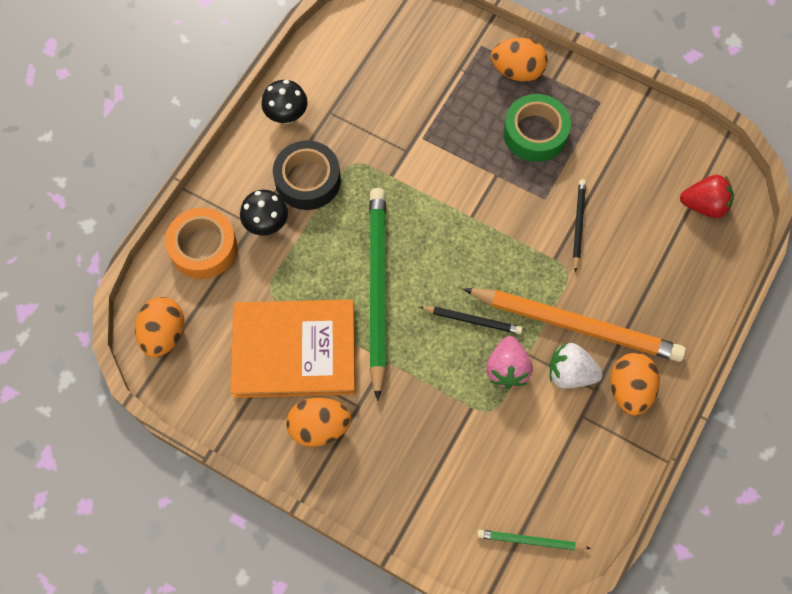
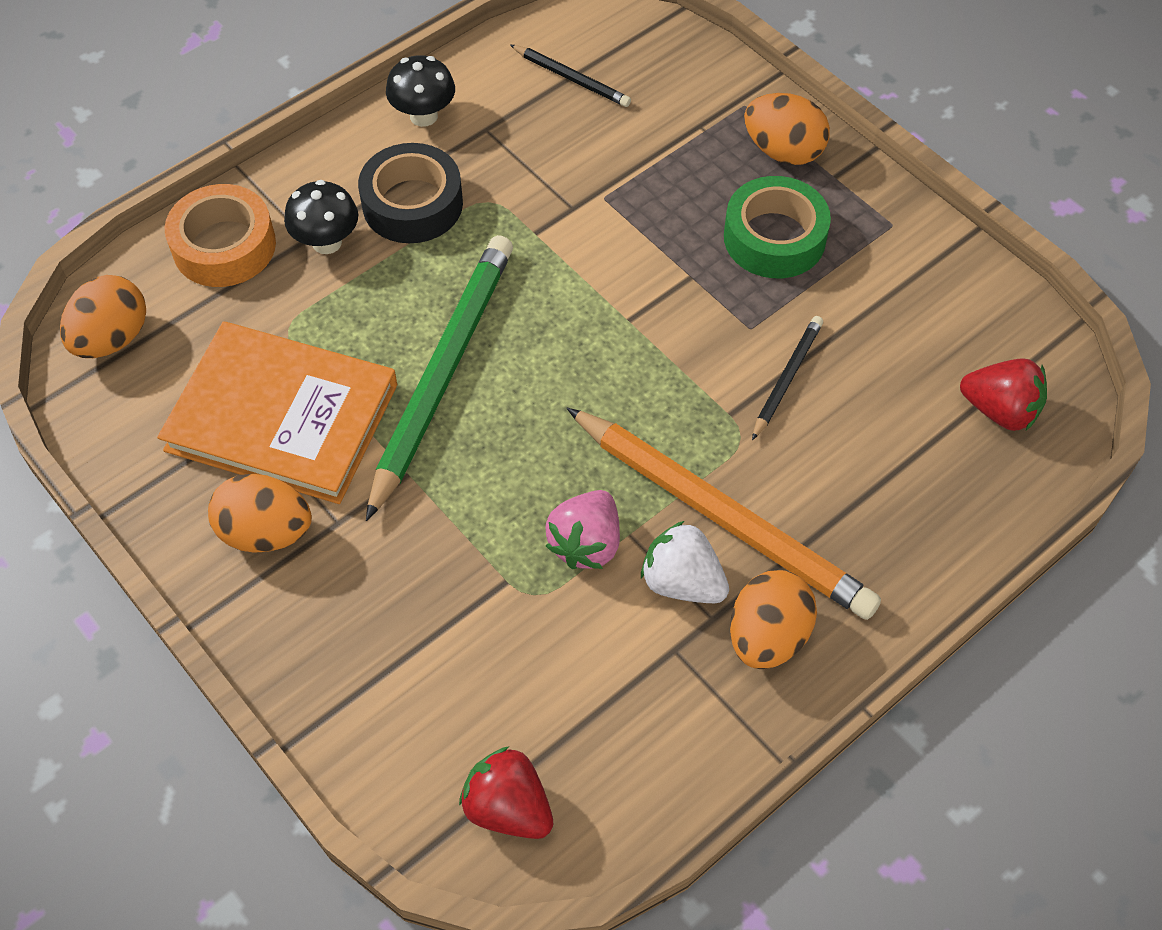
camera: 20 degrees right, 10 degrees down
black pencil [420,306,523,334] -> black pencil moved to [510,45,631,107]
green pencil [477,530,591,550] -> red strawberry [459,746,553,839]

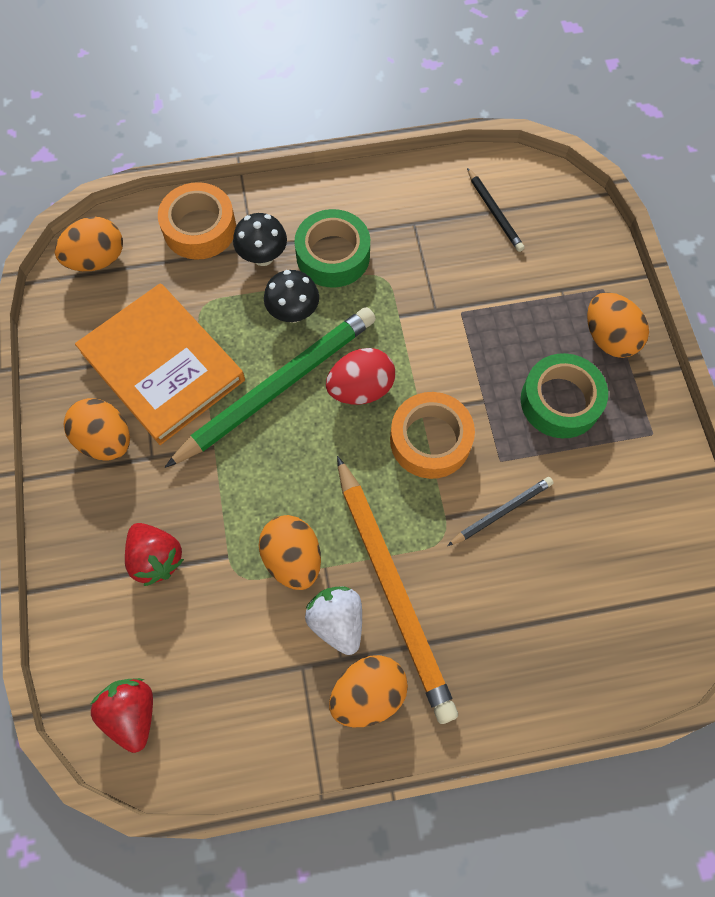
camera: 30 degrees right, 10 degrees up
black tape [358,143,463,243] -> green tape [294,209,370,288]
black mushroom [386,55,455,127] -> black mushroom moved to [264,270,319,323]
pink strawberry [545,490,620,569] -> orange egg [259,515,321,590]
red strawberry [960,358,1047,431] -> red strawberry moved to [125,523,184,586]
none -> red egg [326,348,395,404]
none -> orange tape [390,392,475,479]

